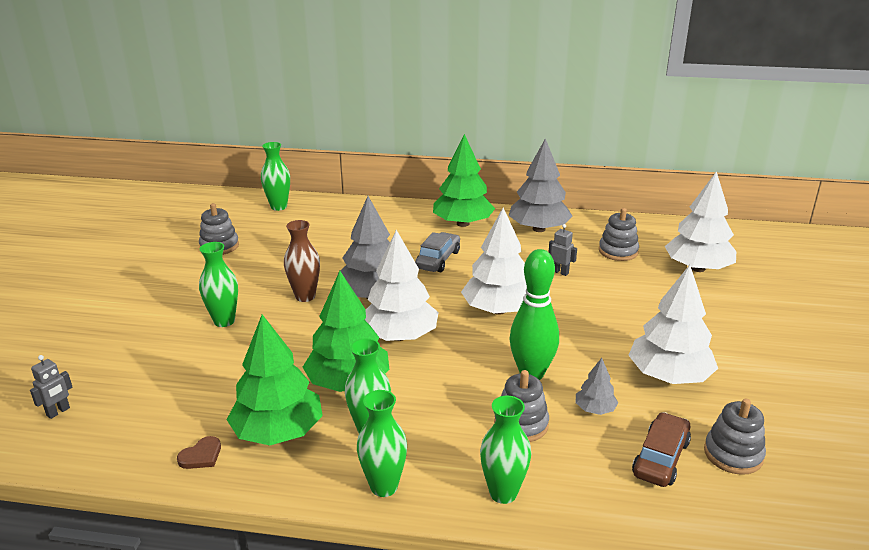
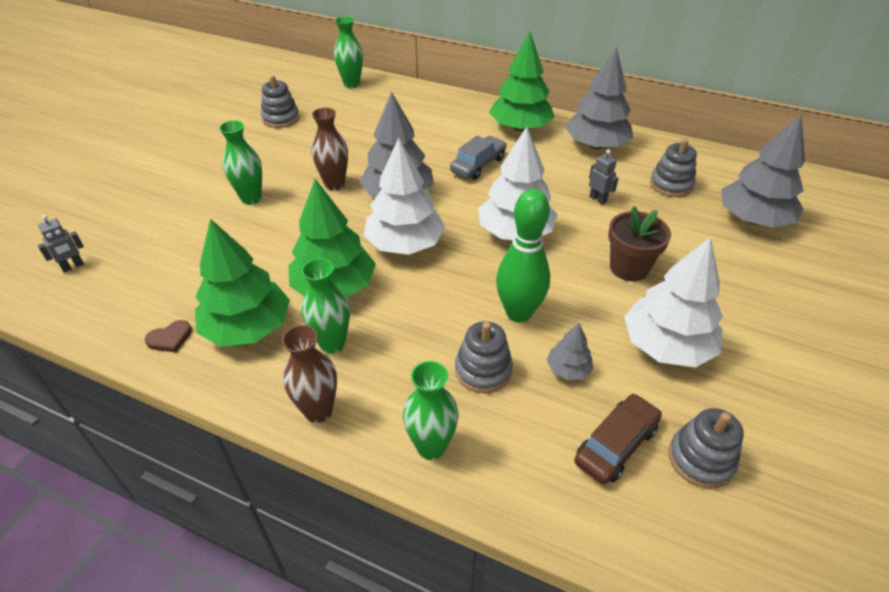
camera: 15 degrees right, 15 degrees up
green vase [357,390,407,497] -> brown vase [282,325,337,423]
white tree [665,171,736,272] -> grey tree [721,115,805,228]
none -> brown flower pot [608,206,671,281]

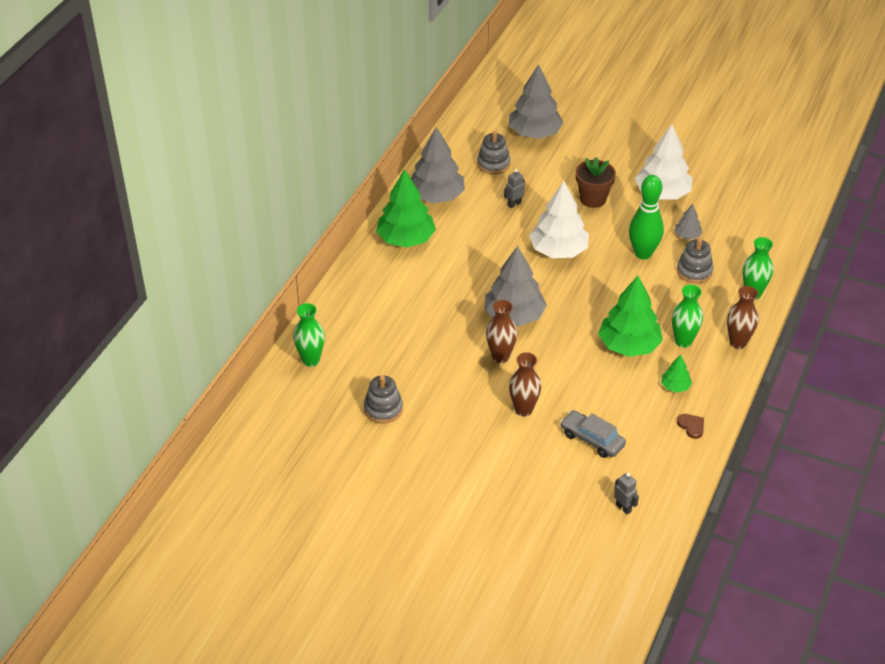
camera: 90 degrees left, 0 degrees up
green tree [195,219,290,347] -> green tree [661,355,692,393], size x0.47
green vase [219,120,262,205] -> brown vase [509,352,542,417]
white tree [364,138,446,255] -> none
grey car [450,136,507,180] -> grey car moved to [560,410,626,458]
brown car [574,393,662,484] -> none
grey stacking toy [668,408,744,489] -> none

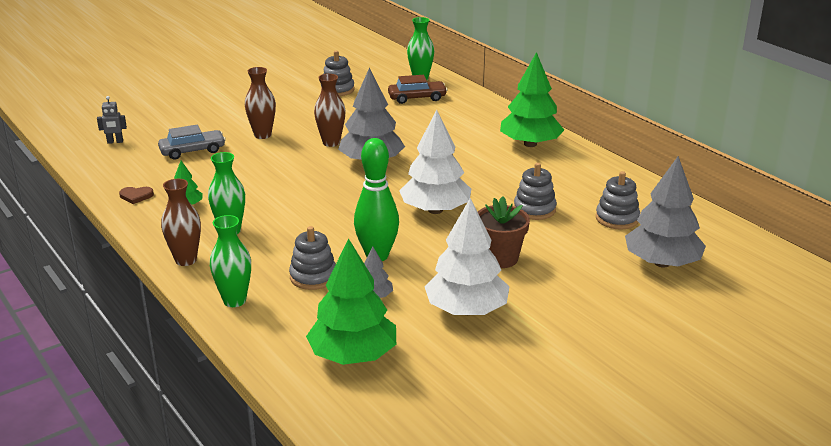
camera: 120 degrees right, 15 degrees down
grey tree [411,127,465,203] -> none
grey robot [504,169,525,208] -> grey stacking toy [514,163,557,220]
green tree [598,276,663,357] -> green tree moved to [306,239,396,365]
none -> brown car [388,75,447,104]

